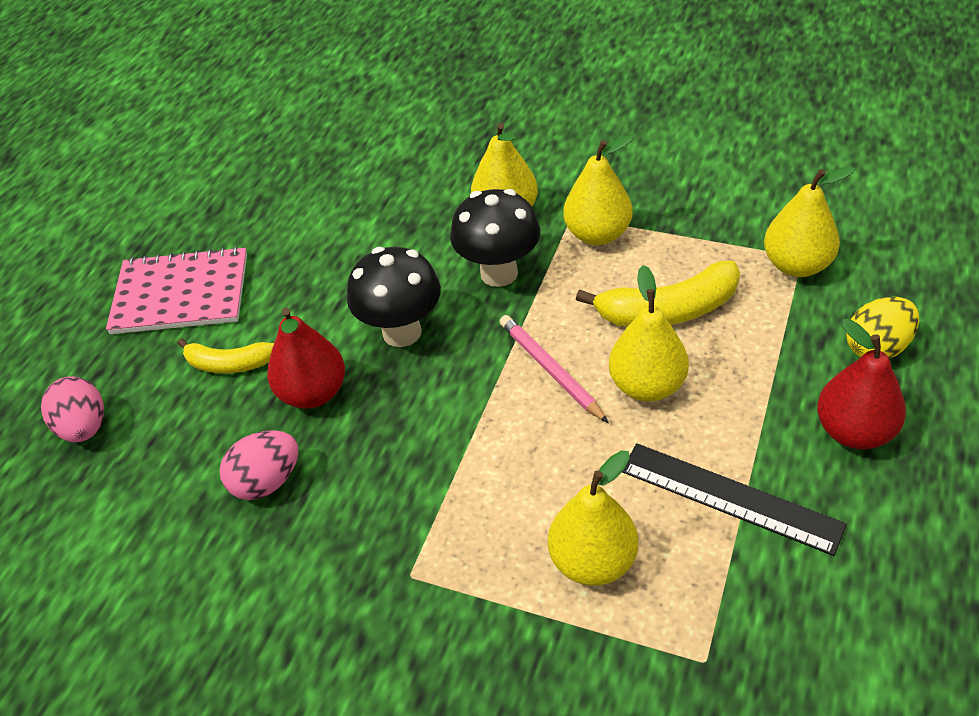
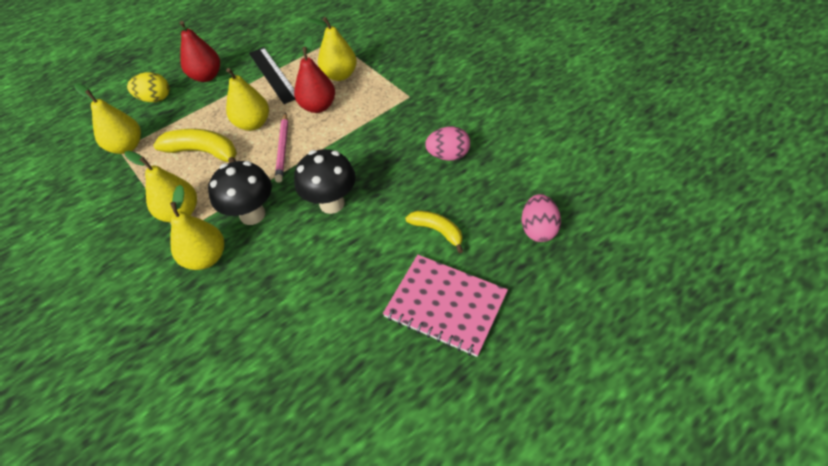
camera: 150 degrees left, 5 degrees up
red pear [267,308,345,409] -> red pear moved to [294,36,335,113]

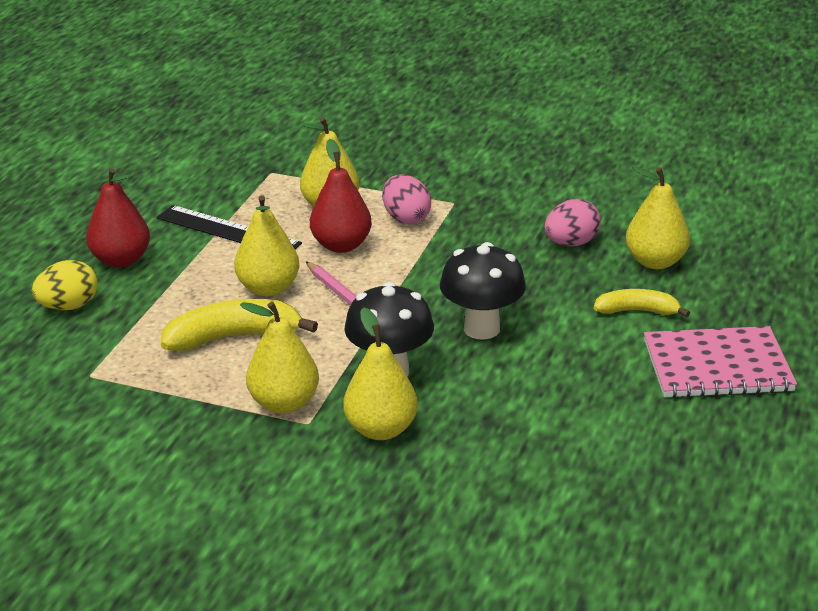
camera: 35 degrees left, 20 degrees down
yellow pear [74,83,141,154] -> yellow pear moved to [626,166,690,269]
pink egg [521,194,561,242] -> pink egg moved to [382,175,431,224]

